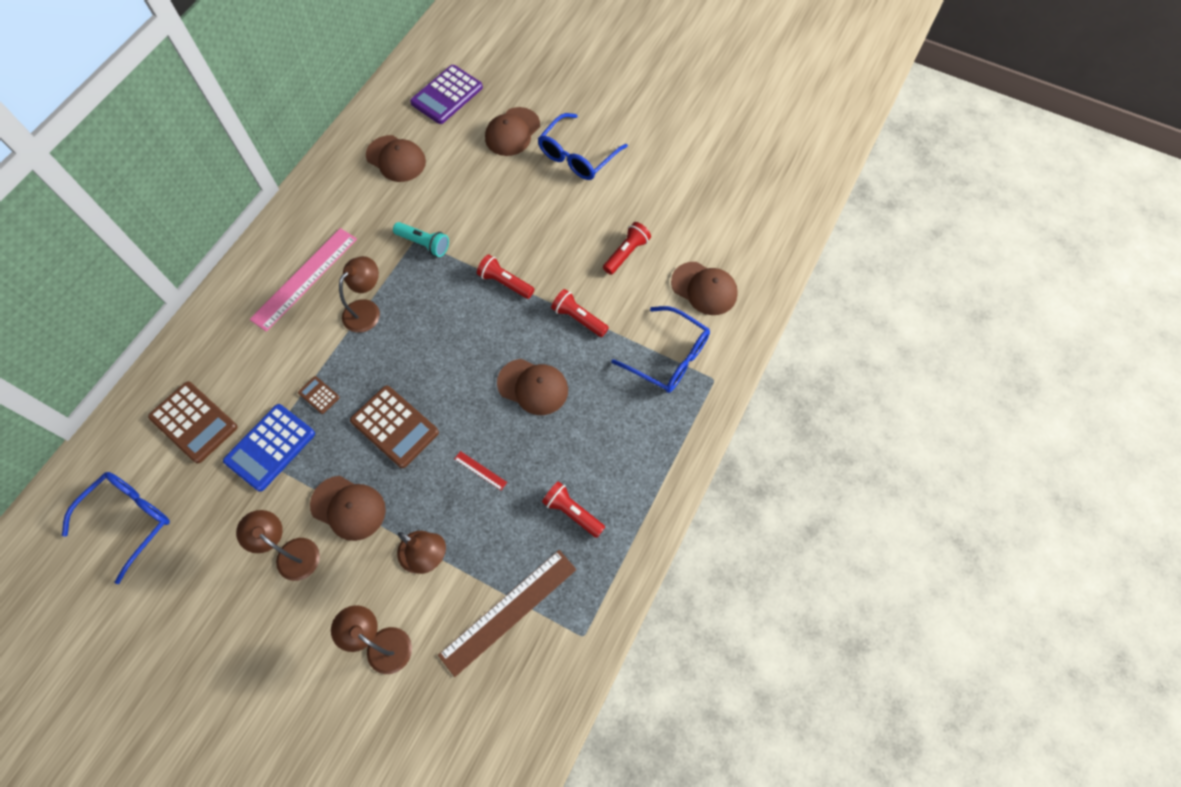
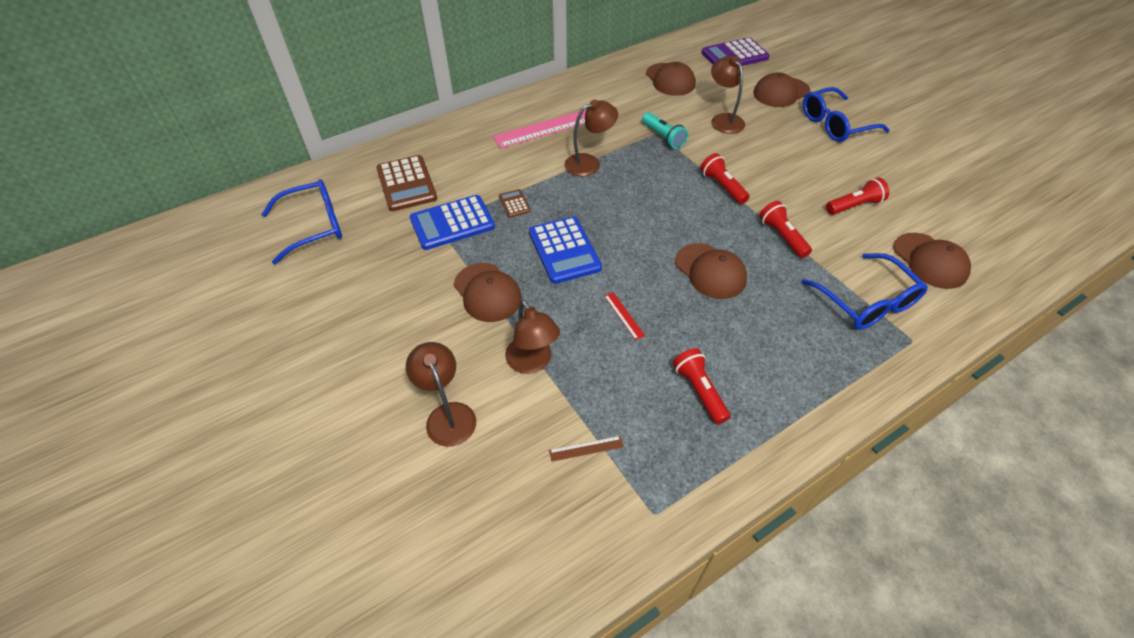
camera: 30 degrees right, 15 degrees down
brown lamp [236,510,320,581] -> brown lamp moved to [711,56,745,134]
brown calculator [350,385,439,468] -> blue calculator [529,216,602,284]
brown ruler [438,550,576,677] -> brown ruler [549,436,624,462], size x0.40

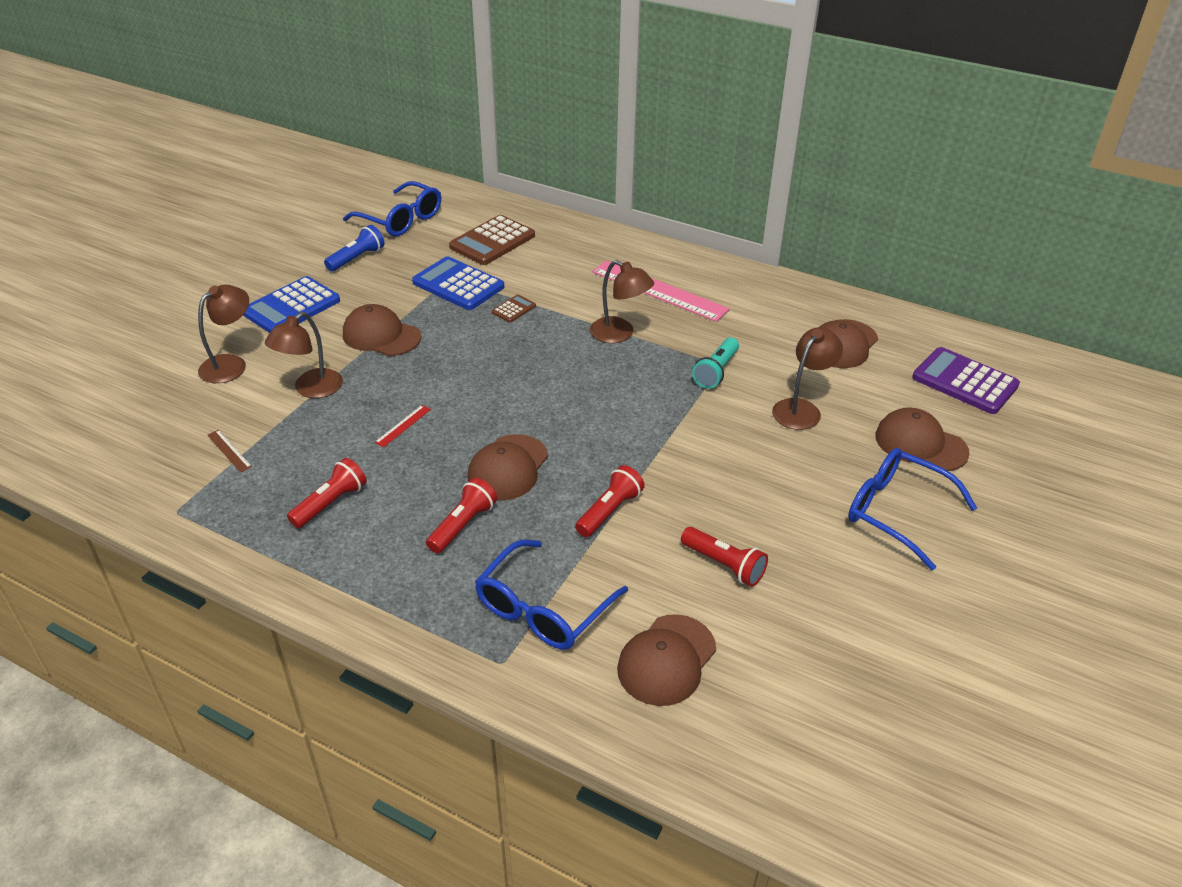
camera: 60 degrees right, 10 degrees down
brown cap [454,263,522,322] -> brown cap turned 90 degrees clockwise [343,304,421,356]
blue calculator [529,216,602,284] -> blue calculator moved to [243,276,340,333]
red flashlight [700,153,750,204] -> red flashlight moved to [426,478,497,554]
none -> blue flashlight [324,225,384,271]

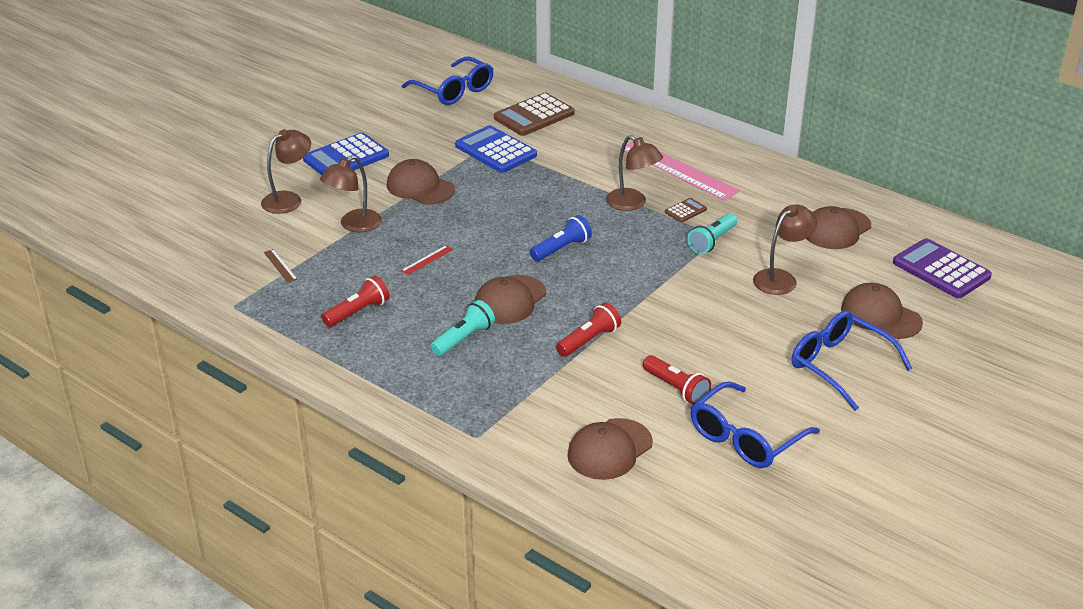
camera: 10 degrees right, 5 degrees down
blue flashlight [324,225,384,271] -> blue flashlight moved to [530,215,592,261]
red flashlight [426,478,497,554] -> turquoise flashlight [430,300,495,356]
blue glasses [475,540,628,650] -> blue glasses moved to [690,381,820,468]
brown calculator [492,295,536,323] -> brown calculator moved to [665,198,707,222]

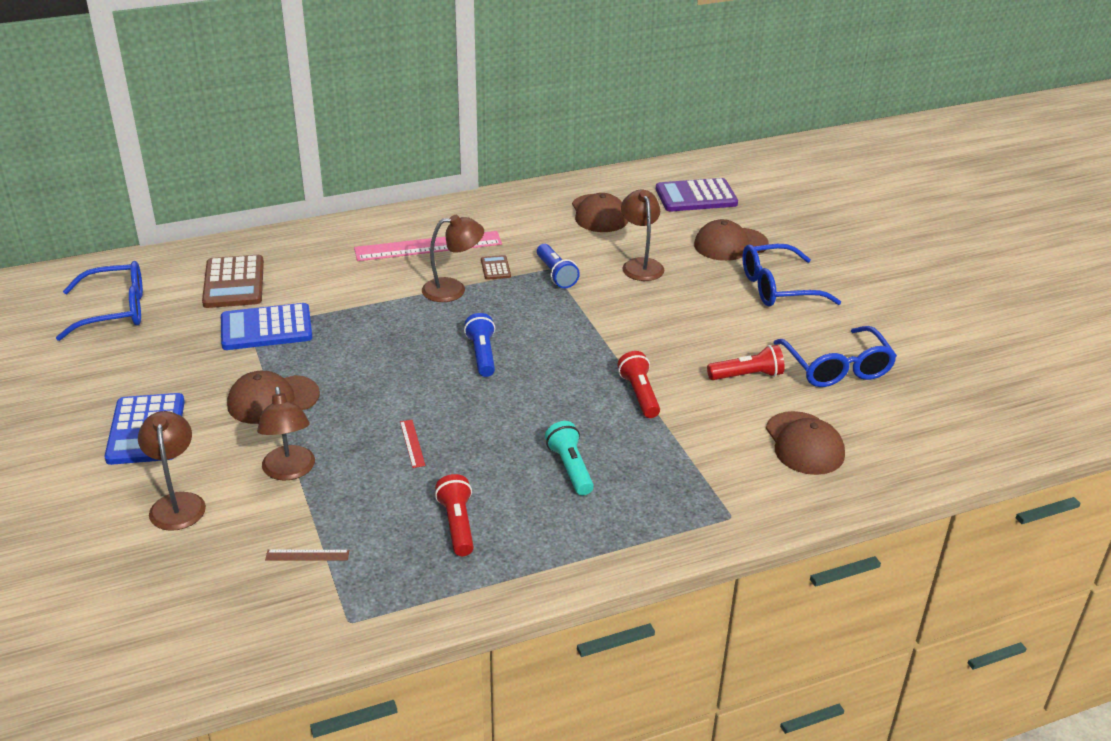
camera: 60 degrees left, 0 degrees up
brown cap [475,275,546,324] -> none
turquoise flashlight [687,213,737,254] -> blue flashlight [537,244,580,288]

